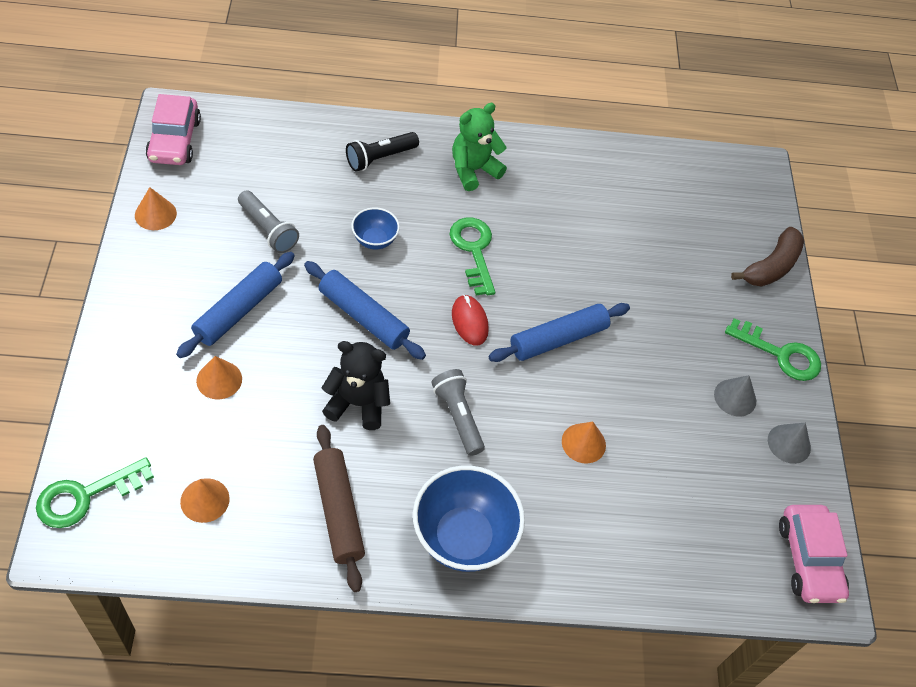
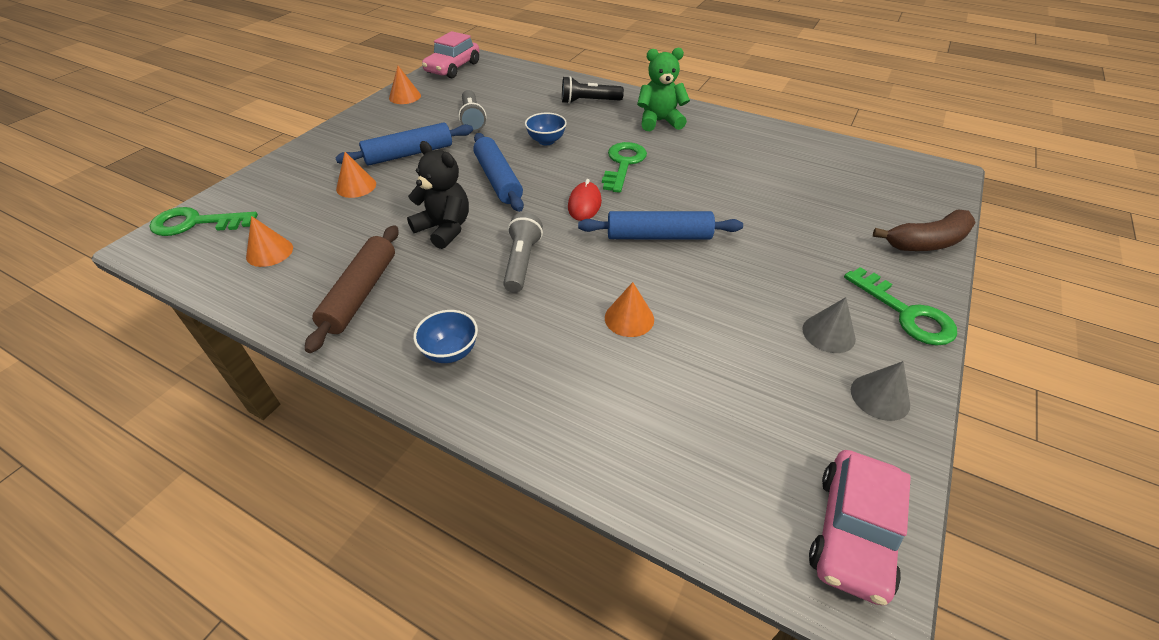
camera: 35 degrees right, 10 degrees down
blue bowl [413,466,525,572] -> blue bowl [413,310,478,363], size x0.52

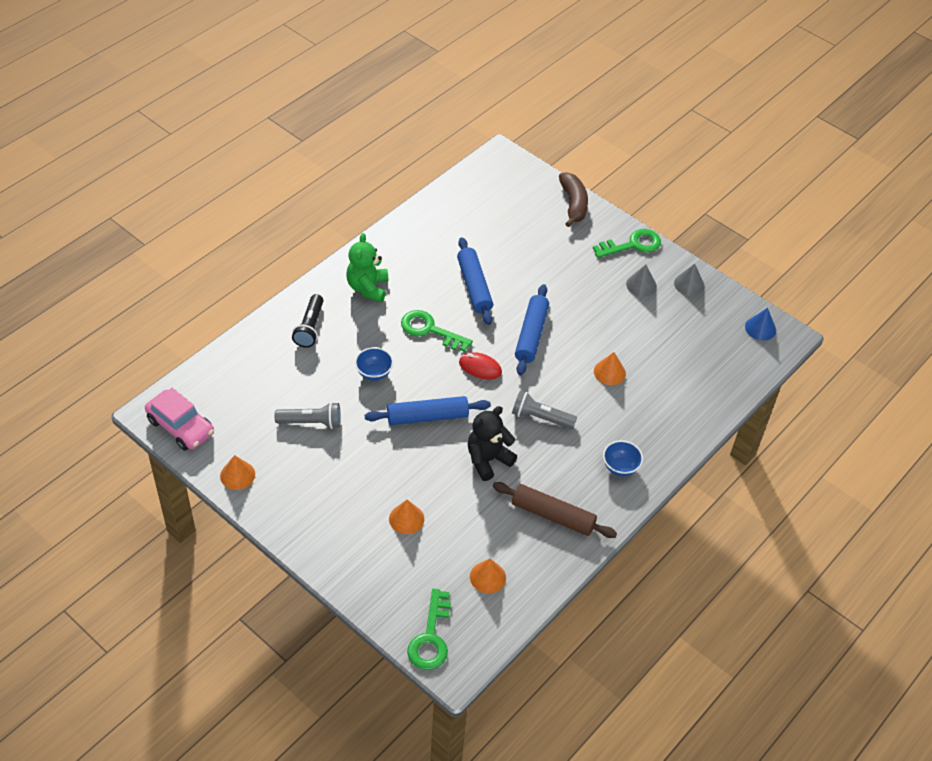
camera: 80 degrees left, 5 degrees up
blue rolling pin [335,122,473,166] -> blue rolling pin moved to [457,237,493,325]
pink car [809,450,911,605] -> blue cone [745,308,776,341]

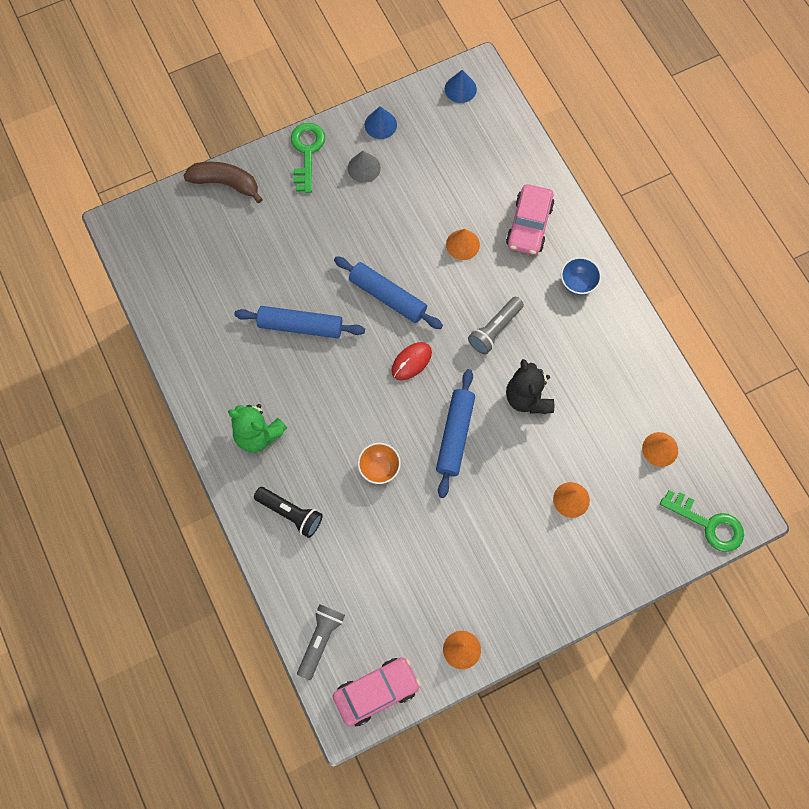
camera: 65 degrees left, 20 degrees up
grey flashlight [274,402,341,429] -> grey flashlight moved to [297,604,345,680]
blue bowl [355,347,393,381] -> orange bowl [358,443,401,484]
green key [401,310,473,352] -> none
brown rolling pin [493,482,617,538] -> none
grey cone [674,264,705,296] -> blue cone [365,106,397,139]
none -> pink car [506,184,555,255]

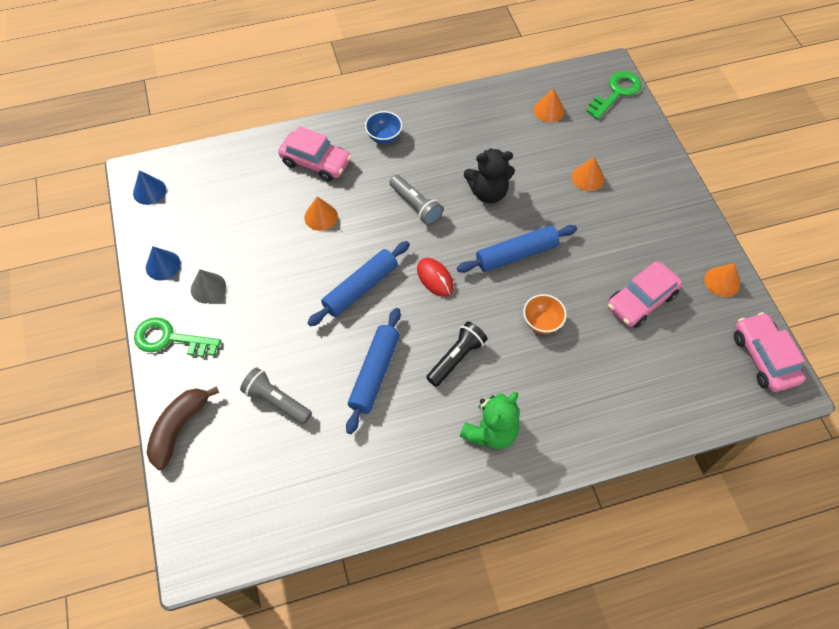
camera: 80 degrees left, 10 degrees down
black flashlight [254,487,323,538] -> black flashlight moved to [426,321,487,387]
grey flashlight [297,604,345,680] -> grey flashlight moved to [240,367,312,424]
blue rolling pin [436,369,475,498] -> blue rolling pin turned 45 degrees counterclockwise [457,225,577,273]
none -> pink car [607,261,682,328]

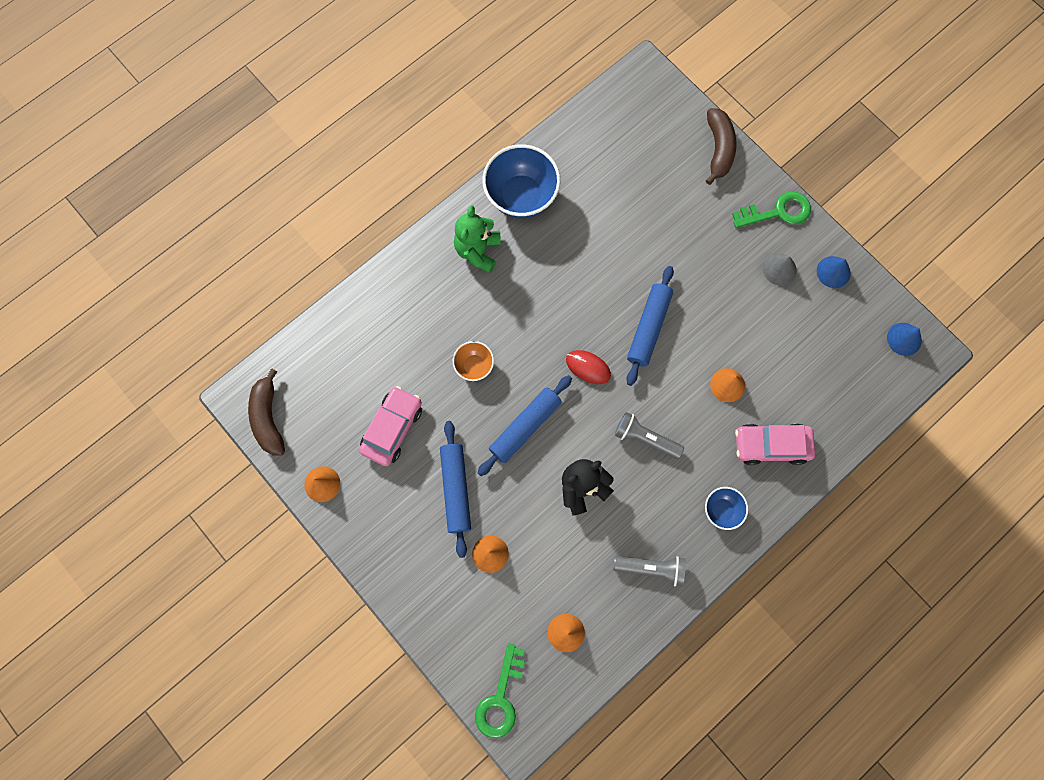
camera: 155 degrees right, 15 degrees up
grey flashlight [240,367,312,424] -> grey flashlight moved to [613,556,686,586]
blue rolling pin [346,308,401,434] -> blue rolling pin moved to [440,421,471,558]
black flashlight [426,321,487,387] -> none
pink car [734,312,805,392] -> brown banana [248,369,285,455]
none -> blue bowl [482,144,560,218]

